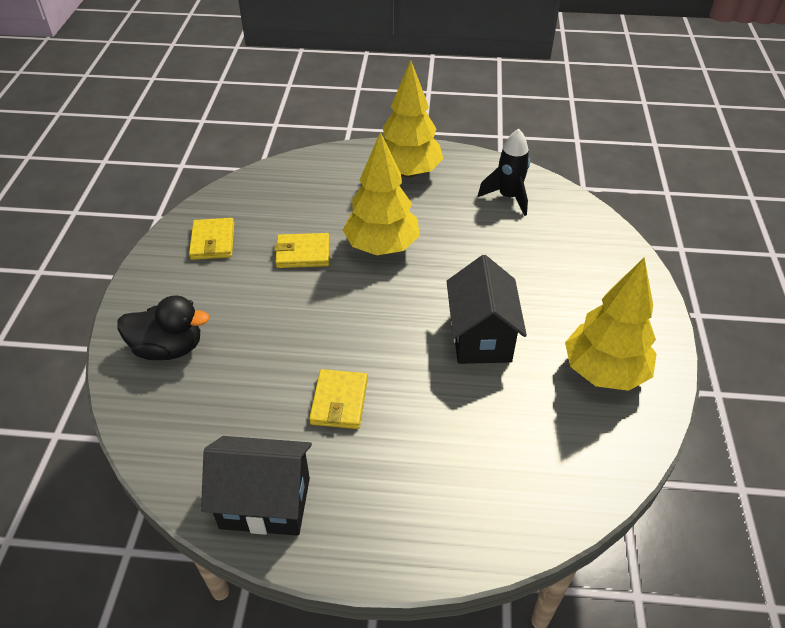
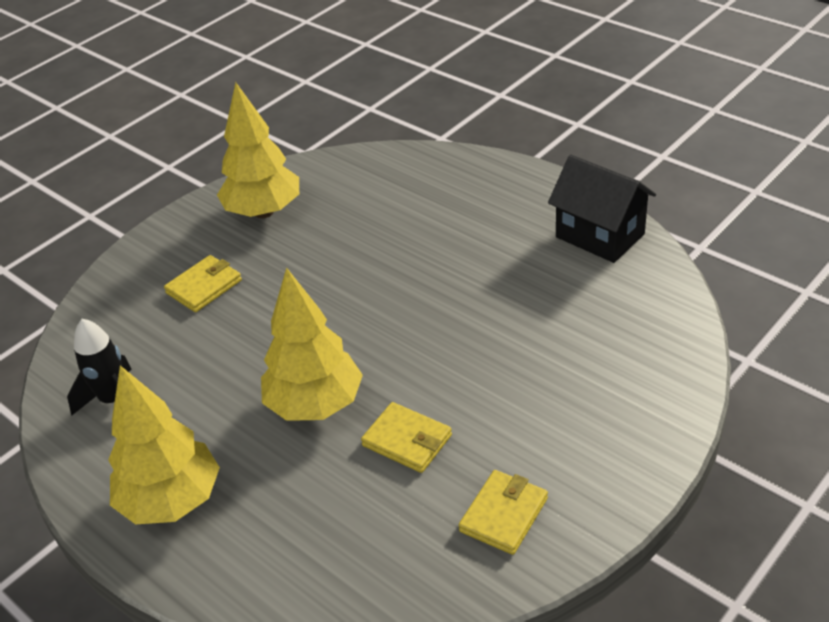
camera: 140 degrees left, 5 degrees down
black duck [117,295,209,360] -> none
yellow wallet [309,369,368,429] -> yellow wallet moved to [164,255,242,312]
black house [447,255,527,364] -> none

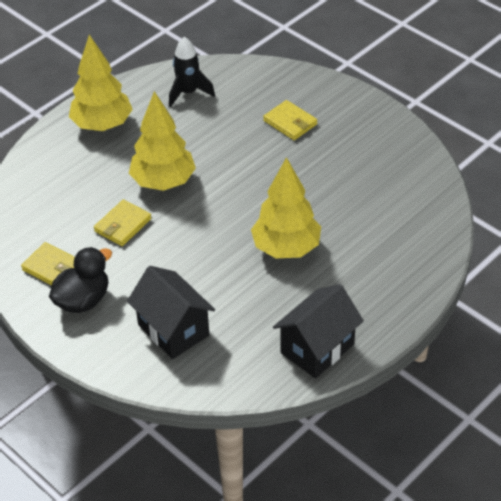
camera: 90 degrees right, 5 degrees up
yellow tree [217,82,299,218] -> yellow tree moved to [251,157,321,258]
none -> black duck [49,247,112,313]
none -> black house [127,266,215,359]

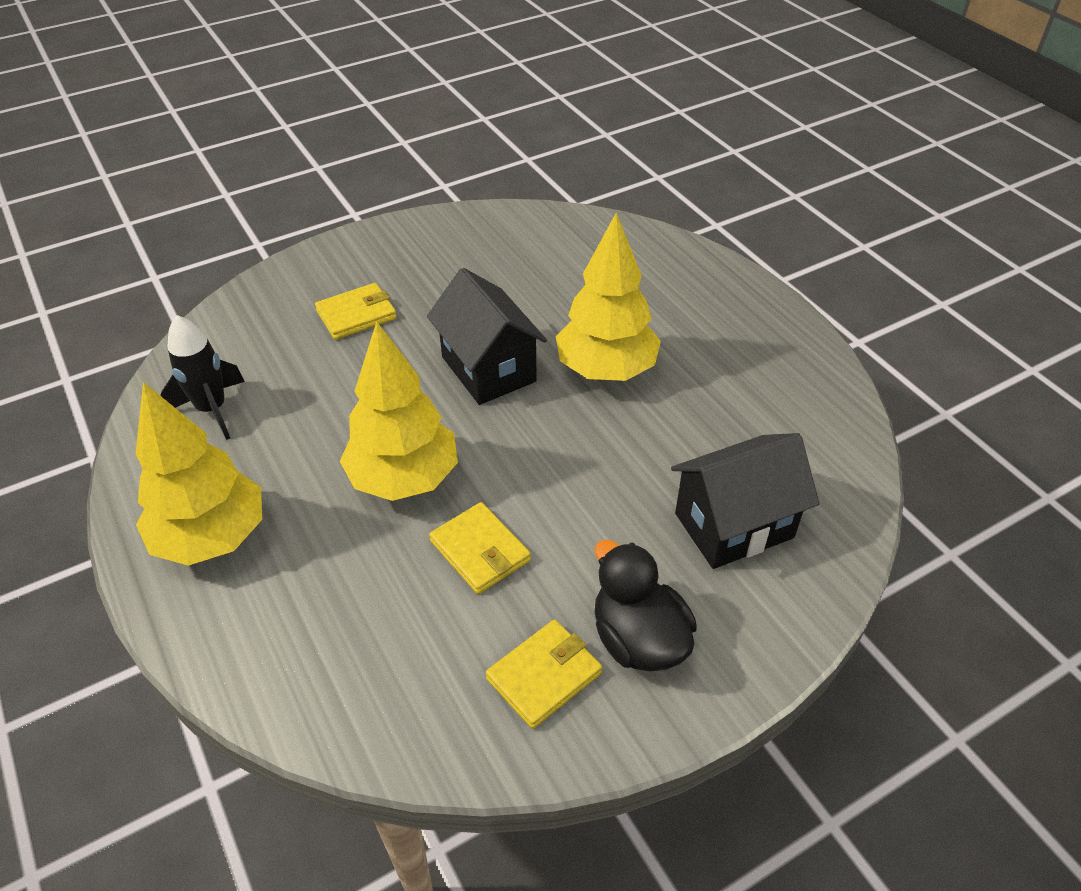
camera: 75 degrees left, 0 degrees up
black house [273,284,364,379] -> black house moved to [427,268,547,405]

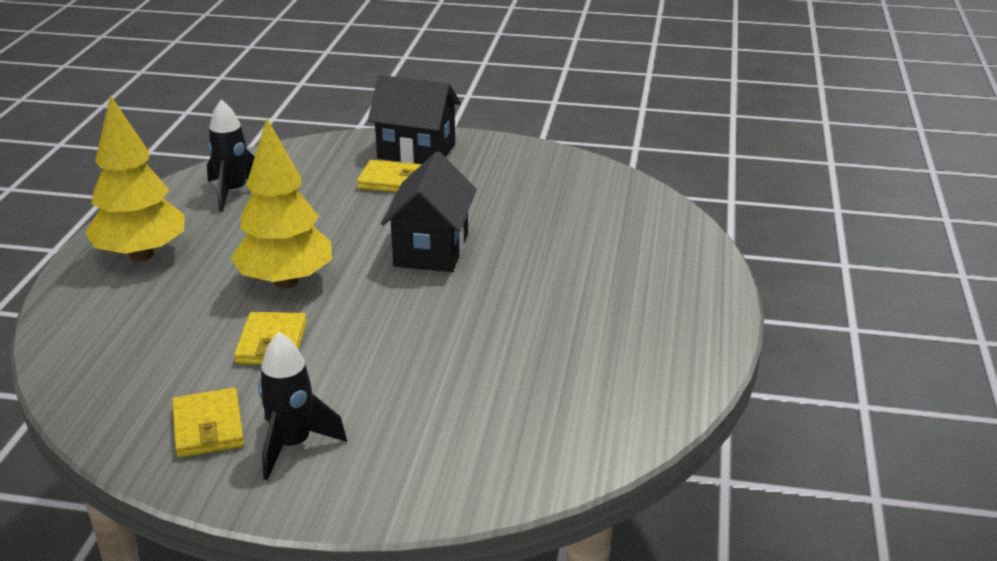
camera: 40 degrees right, 15 degrees down
yellow wallet [485,620,602,729] -> yellow wallet turned 75 degrees clockwise [172,388,244,458]
yellow tree [556,213,661,381] -> none
black duck [594,540,697,671] -> black rocket [258,332,347,480]
black house [671,433,819,569] -> black house moved to [368,75,461,164]

